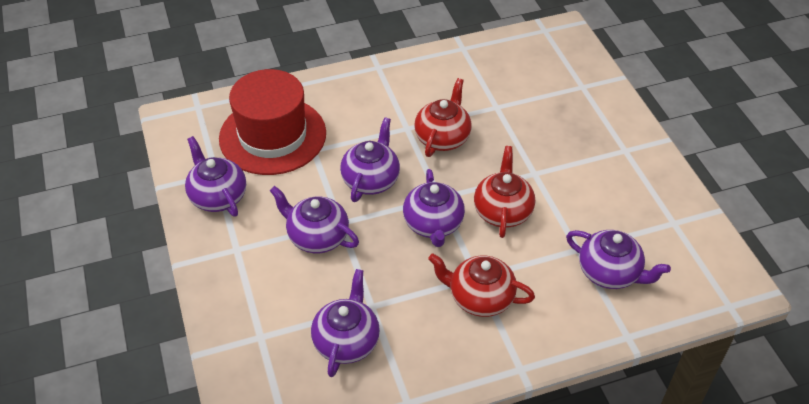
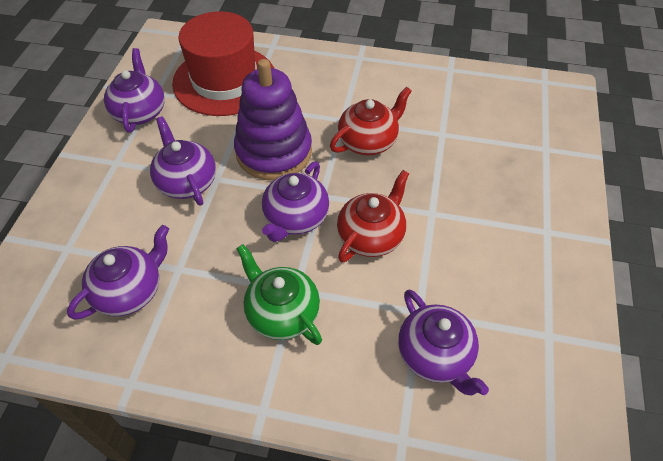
camera: 30 degrees right, 5 degrees up
purple teapot [340,118,400,202] -> purple stacking toy [234,59,312,180]
red teapot [428,253,535,317] -> green teapot [236,244,322,345]

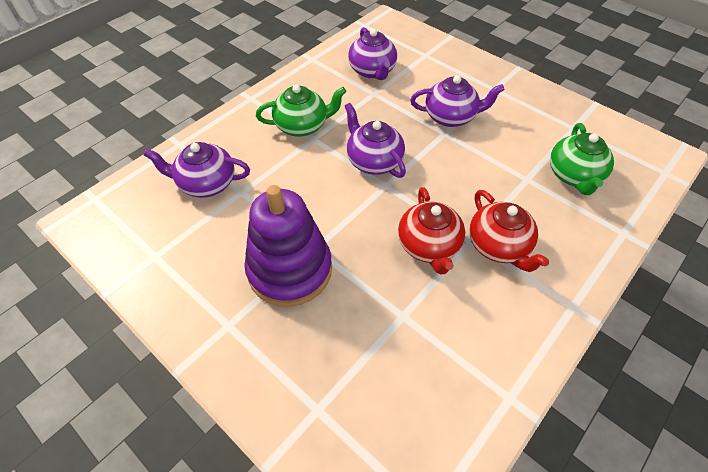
camera: 120 degrees right, 0 degrees up
purple teapot [104,48,165,133] -> none
red hat [172,11,274,116] -> green teapot [550,123,614,195]
purple stacking toy [234,59,312,180] -> purple stacking toy moved to [244,185,332,307]
red teapot [337,170,409,263] -> red teapot moved to [469,190,549,272]

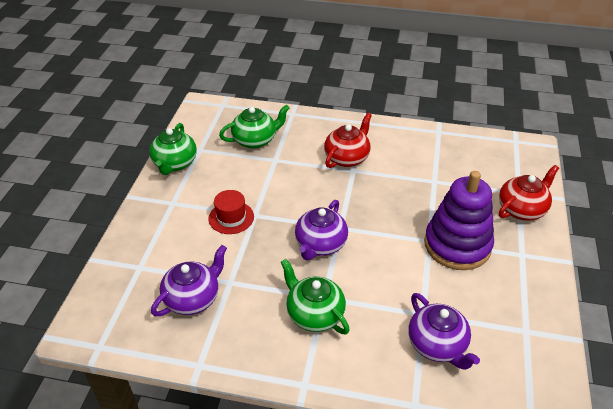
camera: 120 degrees left, 10 degrees down
red teapot [398,187,465,275] -> red teapot moved to [499,165,559,221]
purple teapot [410,75,505,127] -> red hat [209,190,254,234]
none -> green teapot [149,123,197,175]

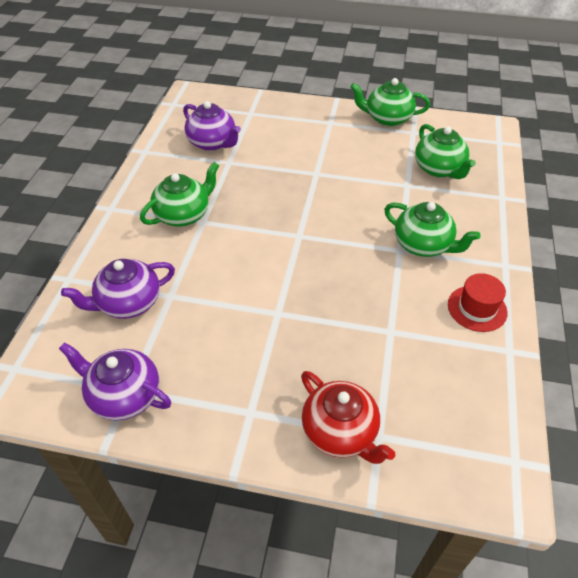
camera: 90 degrees right, 5 degrees up
red hat [209,190,254,234] -> red hat moved to [448,273,508,332]
purple teapot [295,200,348,260] -> purple teapot moved to [59,342,171,421]
red teapot [324,113,372,168] -> green teapot [384,202,481,257]
purple stacking toy [424,171,494,270] -> none

